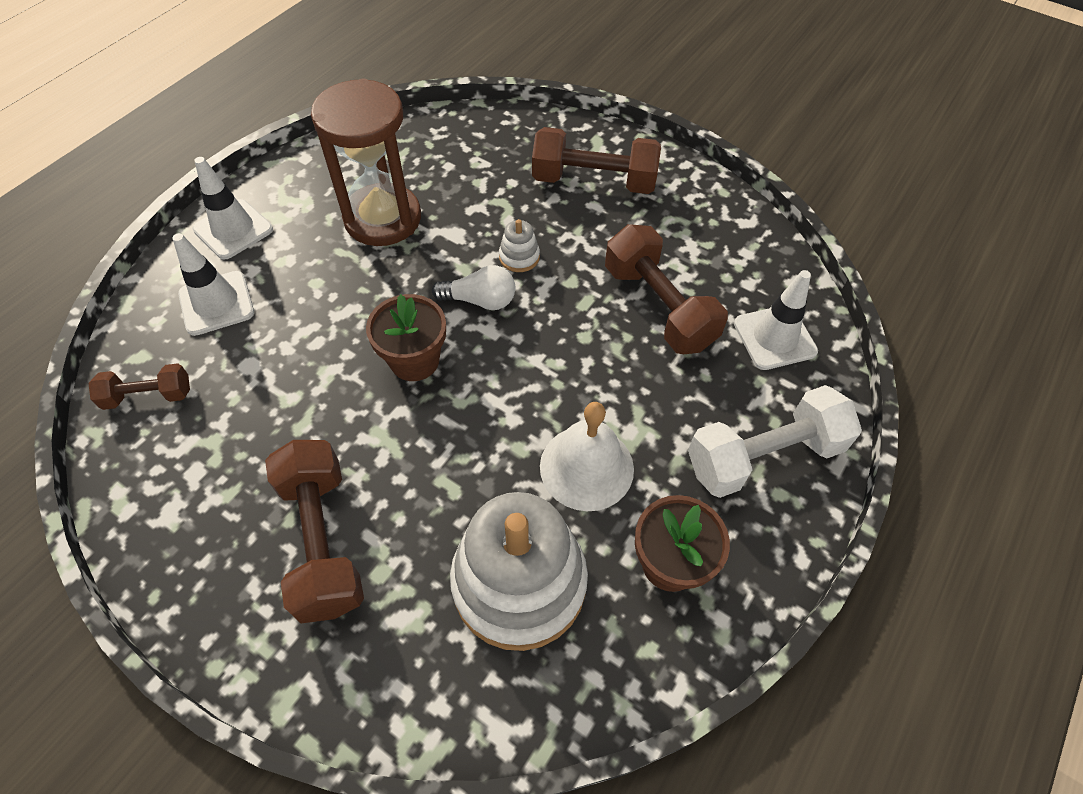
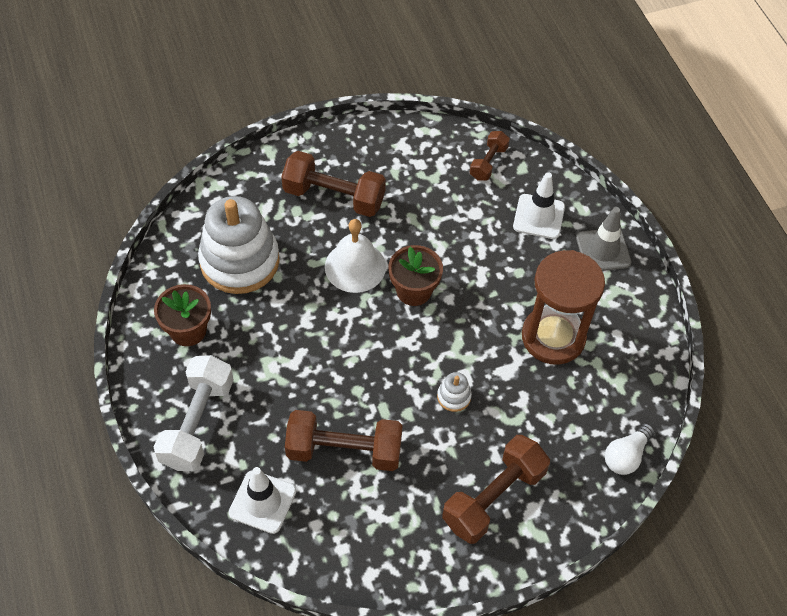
camera: 125 degrees right, 0 degrees up
white traffic cone [193,157,273,260] -> grey traffic cone [576,207,632,271]
white light bulb [432,265,515,310] -> white light bulb moved to [605,423,655,475]
white bell [540,402,634,511] -> white bell moved to [325,219,386,293]

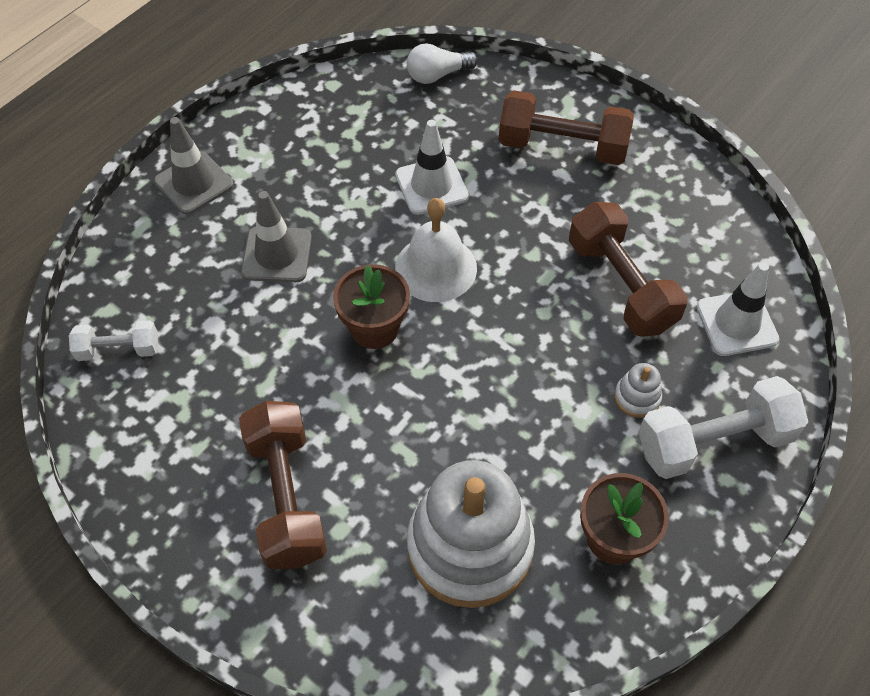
camera: 120 degrees left, 0 degrees up
white bell [325,219,386,293] -> white bell moved to [395,198,477,302]
white stacking toy [437,372,472,412] -> white stacking toy moved to [614,363,662,418]
brown dumbbell [470,131,510,181] -> white dumbbell [69,320,158,361]
white traffic cone [513,172,565,239] -> white traffic cone moved to [395,120,469,215]
brown hourglass [522,250,605,365] -> none
white light bulb [605,423,655,475] -> white light bulb turned 150 degrees clockwise [407,43,478,84]
none -> grey traffic cone [241,191,312,282]

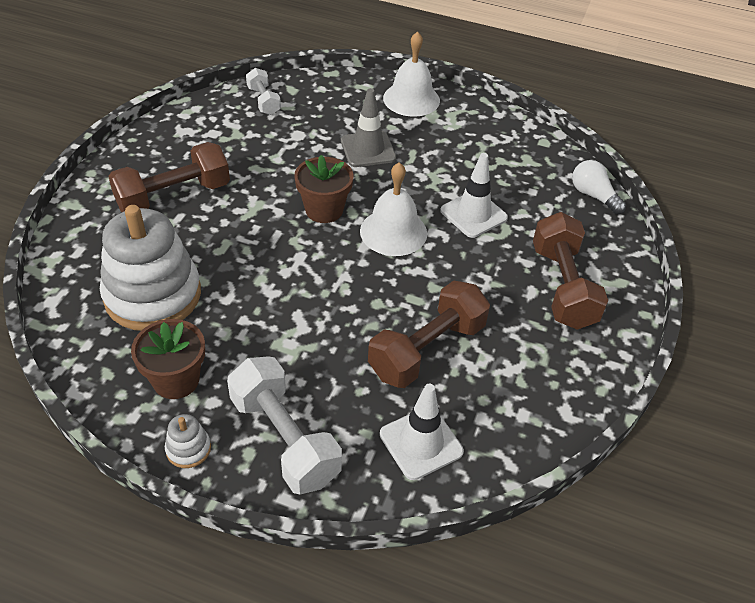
camera: 70 degrees right, 10 degrees down
grey traffic cone [154,117,234,215] -> white bell [383,31,440,117]
white stacking toy [614,363,662,418] -> white stacking toy moved to [165,414,211,468]

